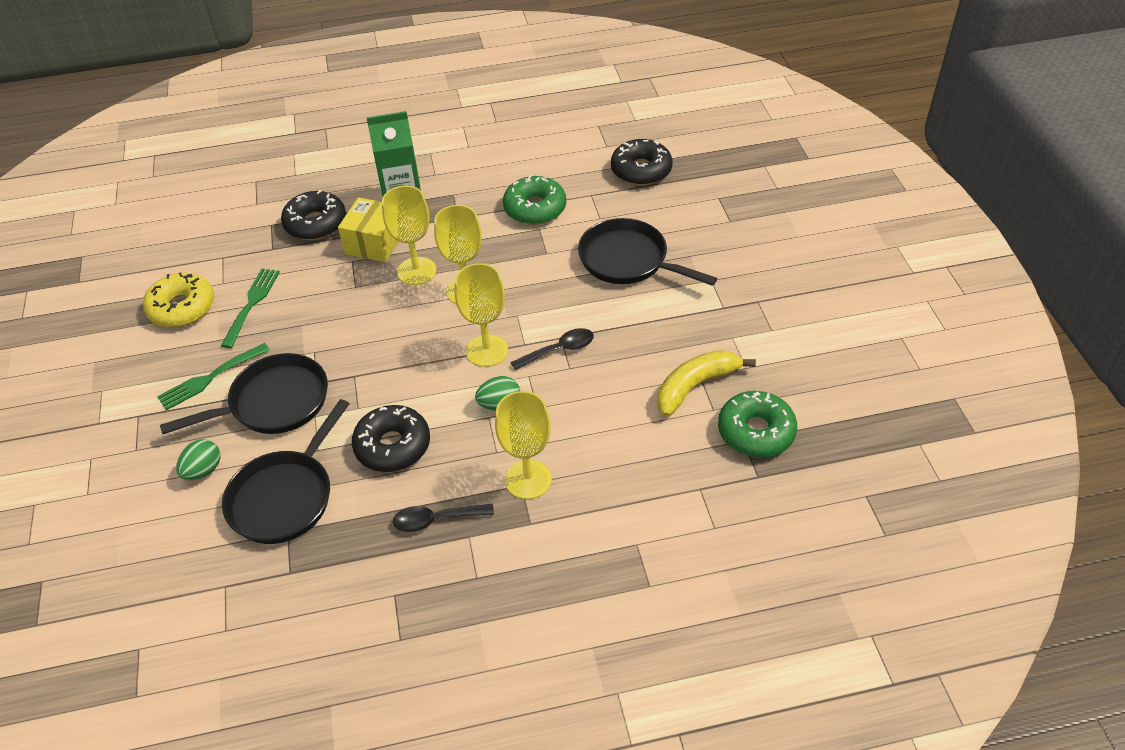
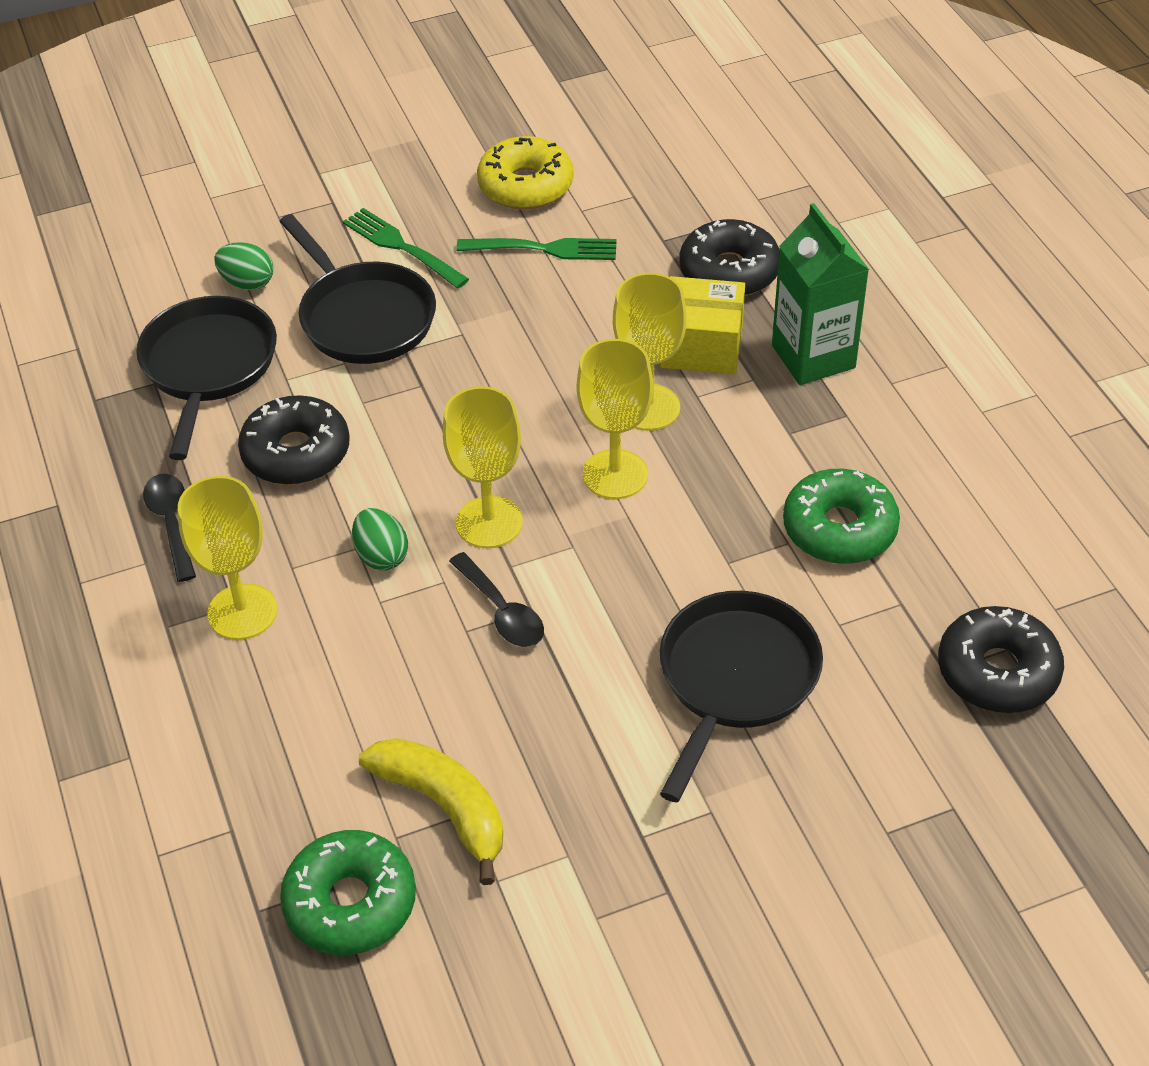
camera: 80 degrees right, 0 degrees up
black pan [222,399,350,544] -> black pan turned 75 degrees clockwise [136,296,277,460]

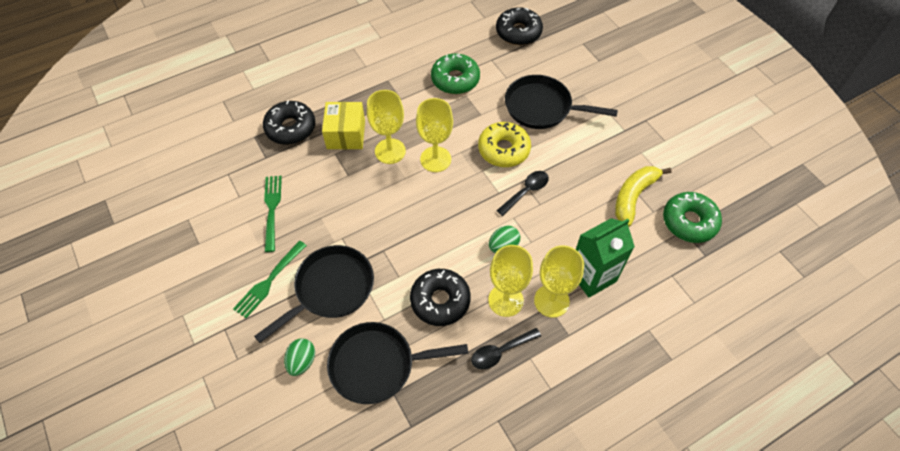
camera: 100 degrees left, 10 degrees up
yellow goblet [443,386,523,548] -> yellow goblet moved to [488,245,533,317]
yellow donut [477,136,574,210] -> yellow donut moved to [478,122,531,167]
green carton [772,203,869,385] -> green carton moved to [576,218,635,297]

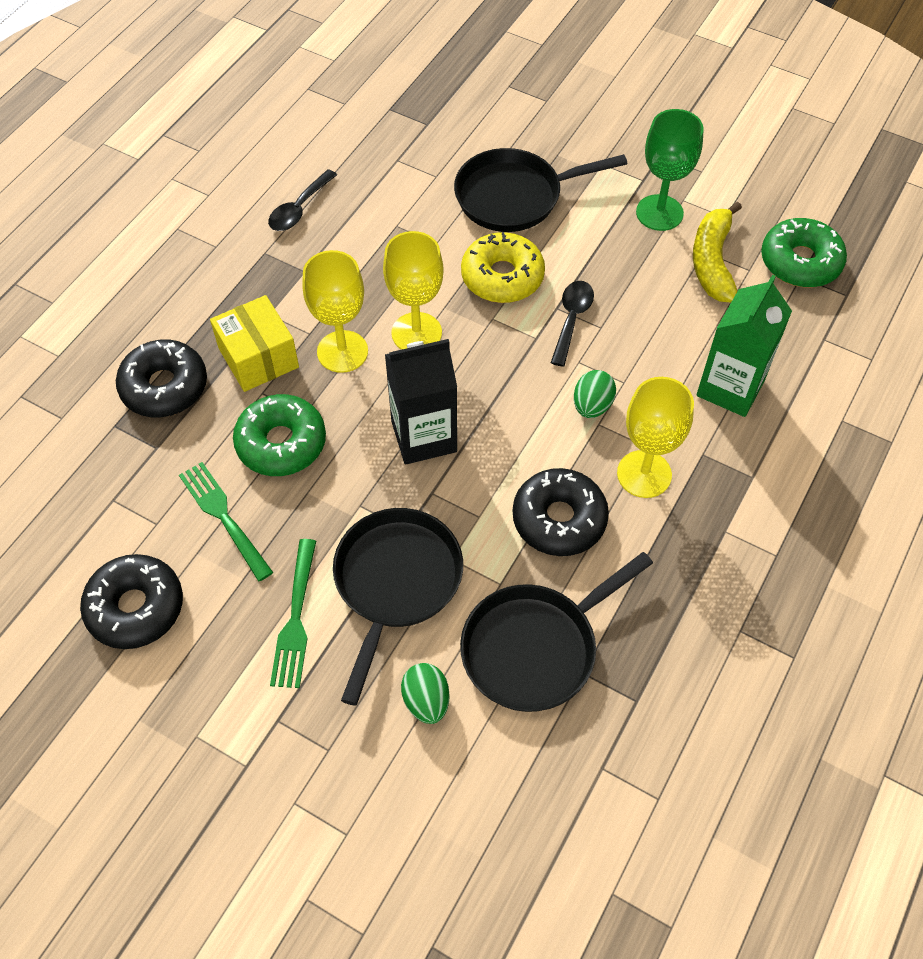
camera: 30 degrees left, 0 degrees up
green donut [431,53,480,94] -> green donut moved to [233,394,326,476]
black spoon [471,328,541,370] -> black spoon moved to [268,169,337,231]
black donut [496,7,543,45] -> black donut moved to [80,554,183,649]
yellow goblet [534,245,584,318] -> none
none -> black carton [385,339,457,465]
none -> green goblet [636,109,704,231]

